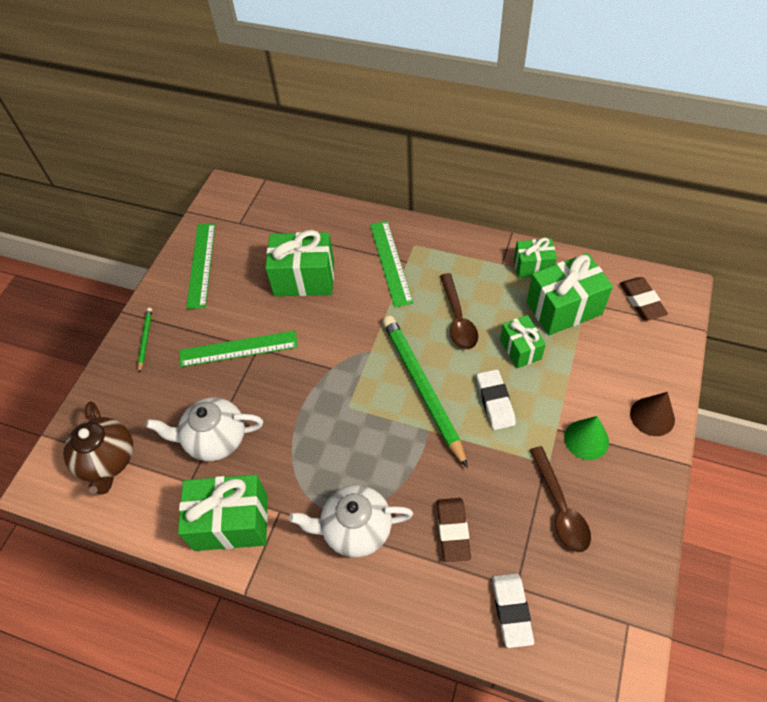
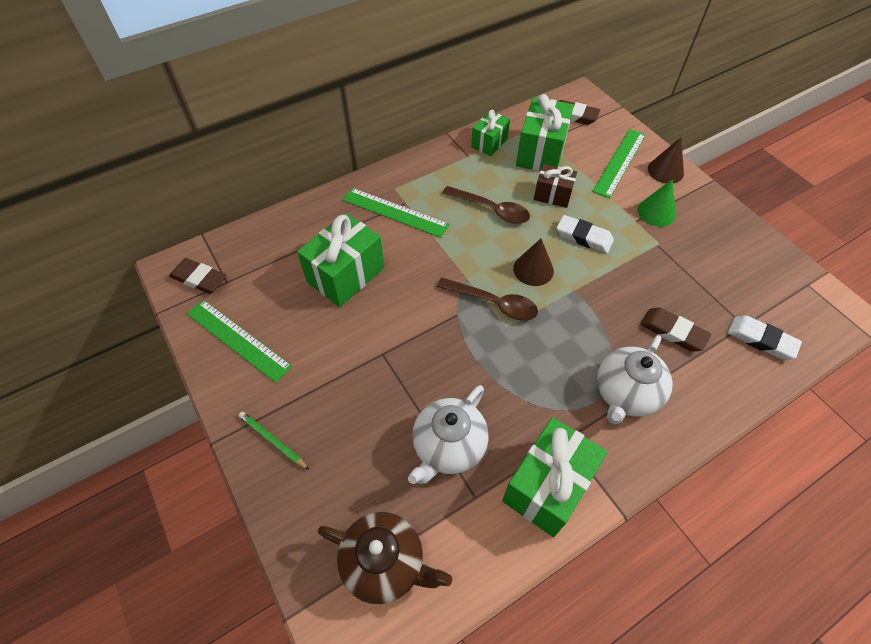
camera: 55 degrees left, 0 degrees up
green ruler [180,331,298,367] -> green ruler moved to [592,129,646,198]
green pencil [383,316,468,468] -> brown cone [513,239,554,286]
green gift [500,315,546,368] -> brown gift [534,164,577,208]
brown spoon [530,446,591,552] -> brown spoon moved to [437,278,538,321]
none -> brown eraser [169,258,226,294]

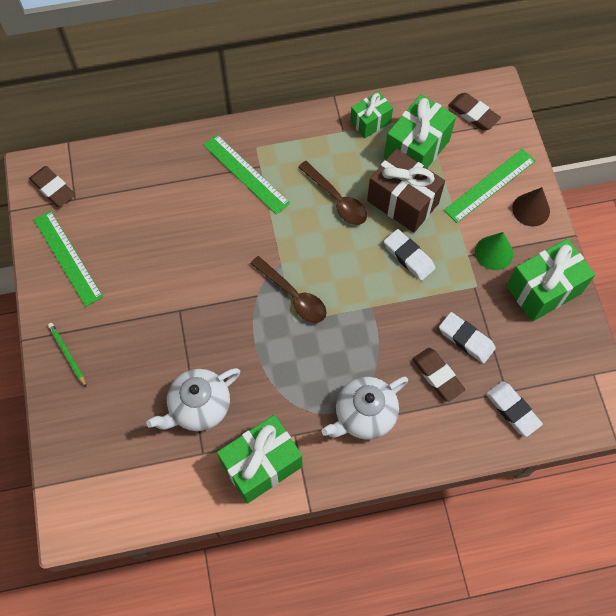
camera: 20 degrees right, 10 degrees up
green gift [297,213,384,307] -> green gift moved to [507,239,595,322]
brown teapot [318,512,452,604] -> none
brown cone [513,239,554,286] -> none
brown gift [534,164,577,208] -> brown gift [367,148,445,233], size x1.69
none -> white eraser [439,312,496,364]

